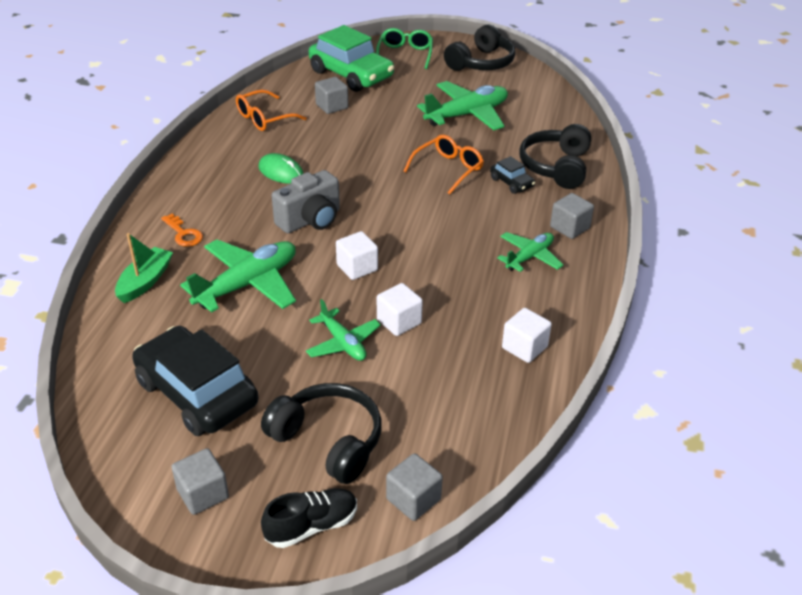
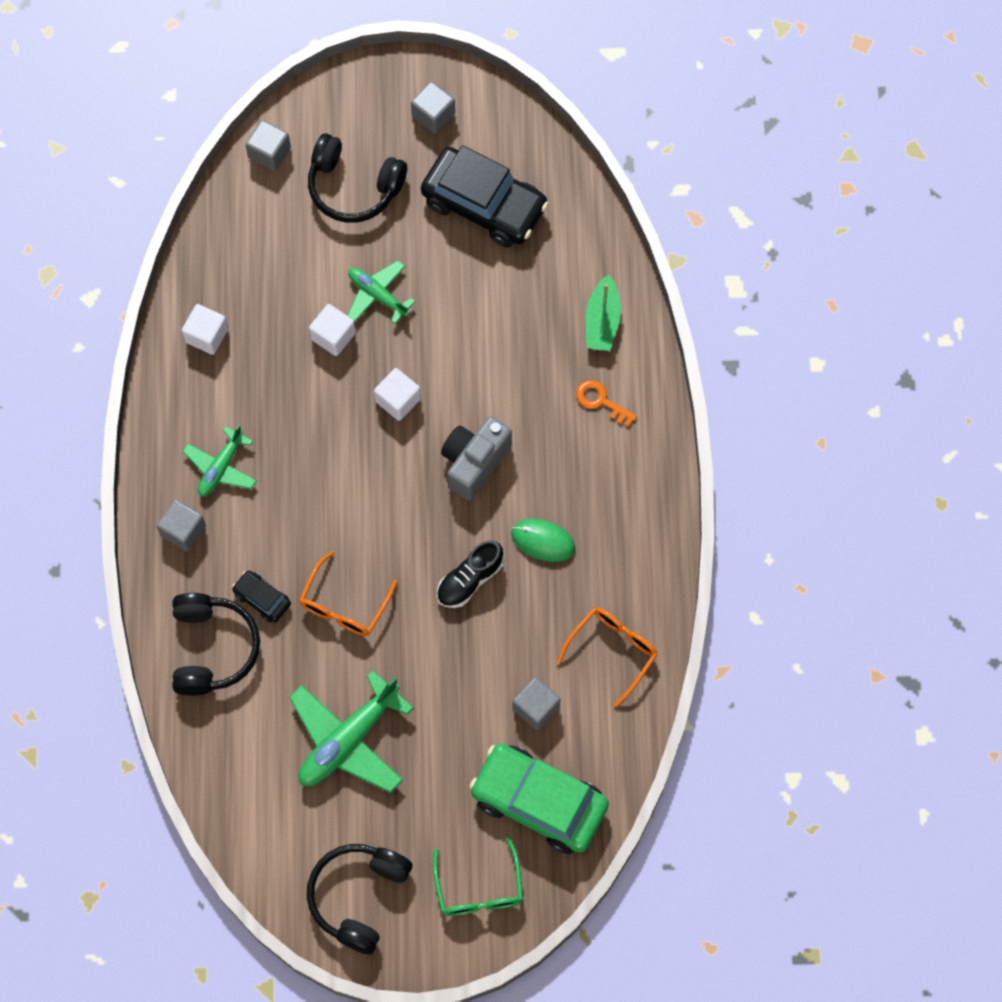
camera: 165 degrees right, 30 degrees up
green plane [180,240,296,313] -> none
black shoe [261,488,357,548] -> black shoe moved to [437,540,503,608]

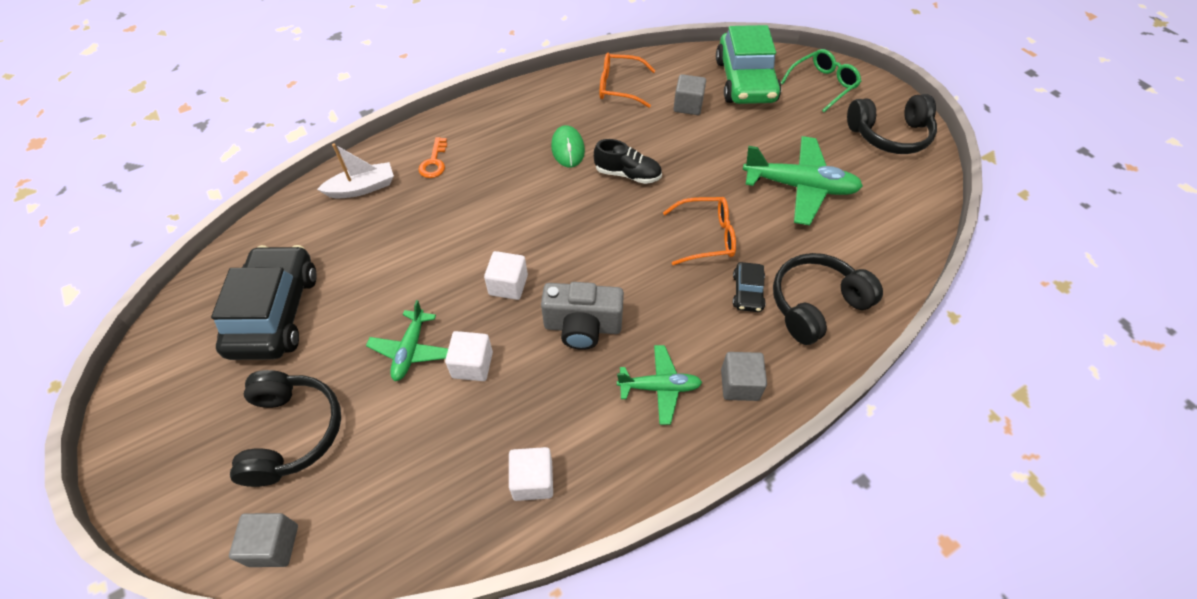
camera: 120 degrees left, 15 degrees down
grey cube [411,81,455,134] -> none
grey camera [441,416,512,501] -> grey camera moved to [541,282,624,350]
green boat [585,274,621,351] -> white boat [317,143,394,198]

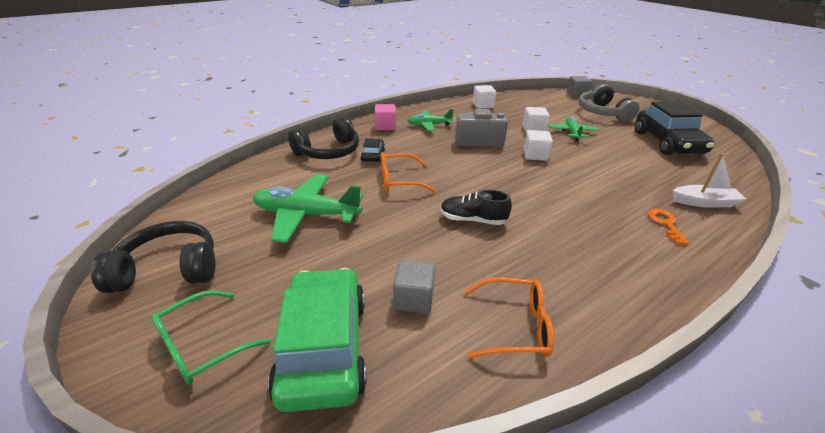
camera: 175 degrees right, 20 degrees down
black headphones [230,370,341,487] -> grey headphones [578,84,639,122]
white boat [317,143,394,198] -> white boat turned 150 degrees counterclockwise [673,153,746,208]
green mouse [551,125,585,168] -> none
grey cube [721,352,767,401] -> pink cube [375,104,396,130]

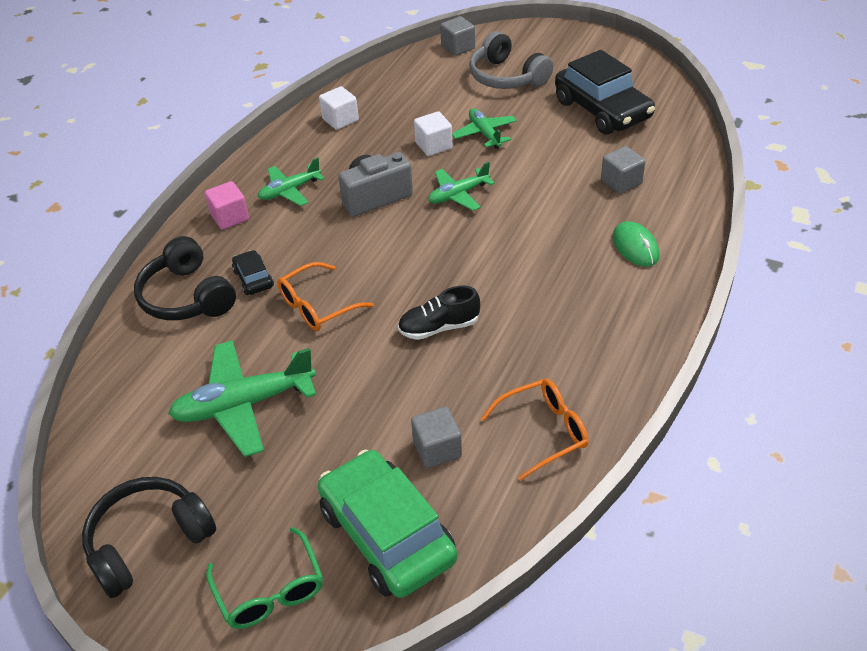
camera: 25 degrees left, 10 degrees up
green glasses [151,290,271,385] -> green glasses turned 45 degrees counterclockwise [206,527,323,629]
black headphones [288,117,359,159] -> black headphones turned 120 degrees clockwise [134,236,236,320]
white cube [524,130,553,161] -> green plane [428,162,495,211]
orange key [648,209,690,245] -> green mouse [613,221,660,267]
white boat [673,153,746,208] -> none
none -> grey cube [601,146,646,194]

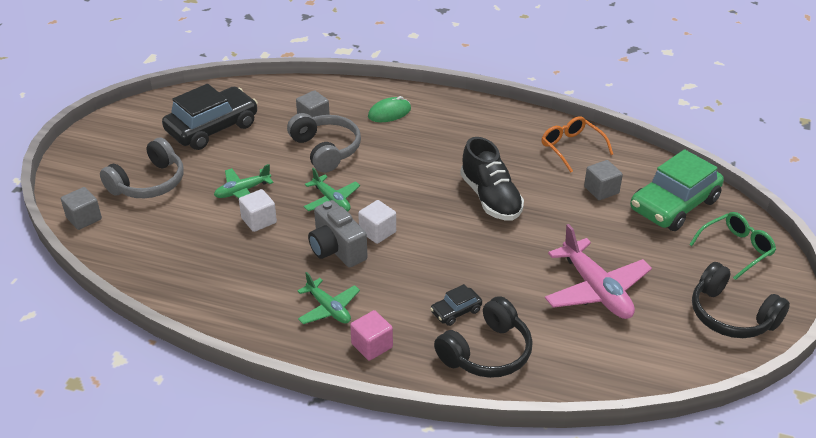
camera: 100 degrees left, 5 degrees down
green plane [168,340,316,457] -> pink plane [545,224,652,319]
orange glasses [277,262,374,331] -> none
white cube [319,86,359,130] -> white cube moved to [358,200,396,244]
black shoe [398,286,480,340] -> black shoe [460,137,524,220], size x1.52
none -> grey headphones [287,113,361,173]

